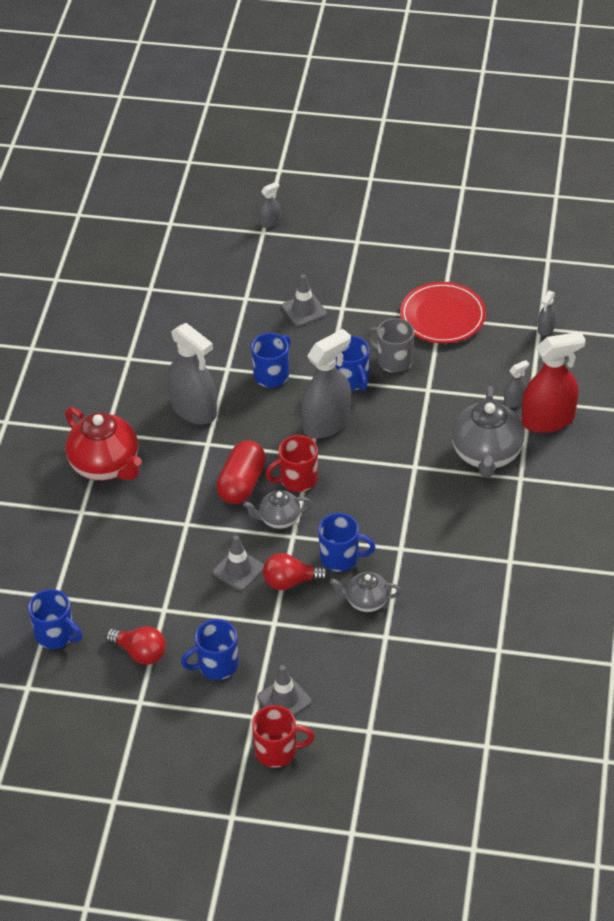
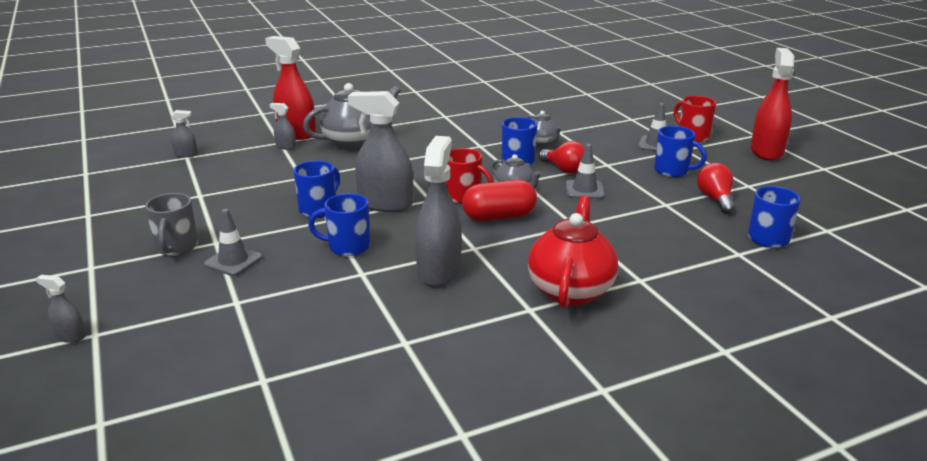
camera: 125 degrees left, 20 degrees down
grey mug [365,318,414,373] -> grey mug moved to [145,193,198,256]
red plate [400,282,486,343] -> none
none -> red spray bottle [751,48,794,161]

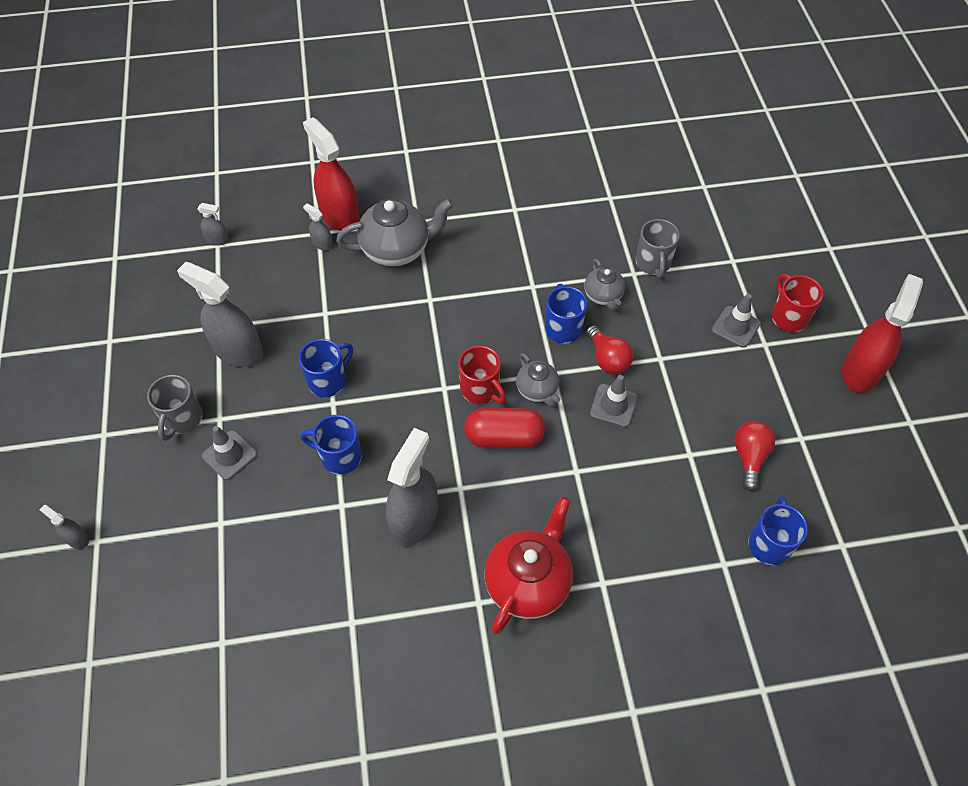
camera: 15 degrees right, 30 degrees up
grey spray bottle [348,91,413,212] -> grey spray bottle moved to [177,262,263,367]
blue mug [654,126,707,177] -> none
none -> grey mug [636,219,680,278]

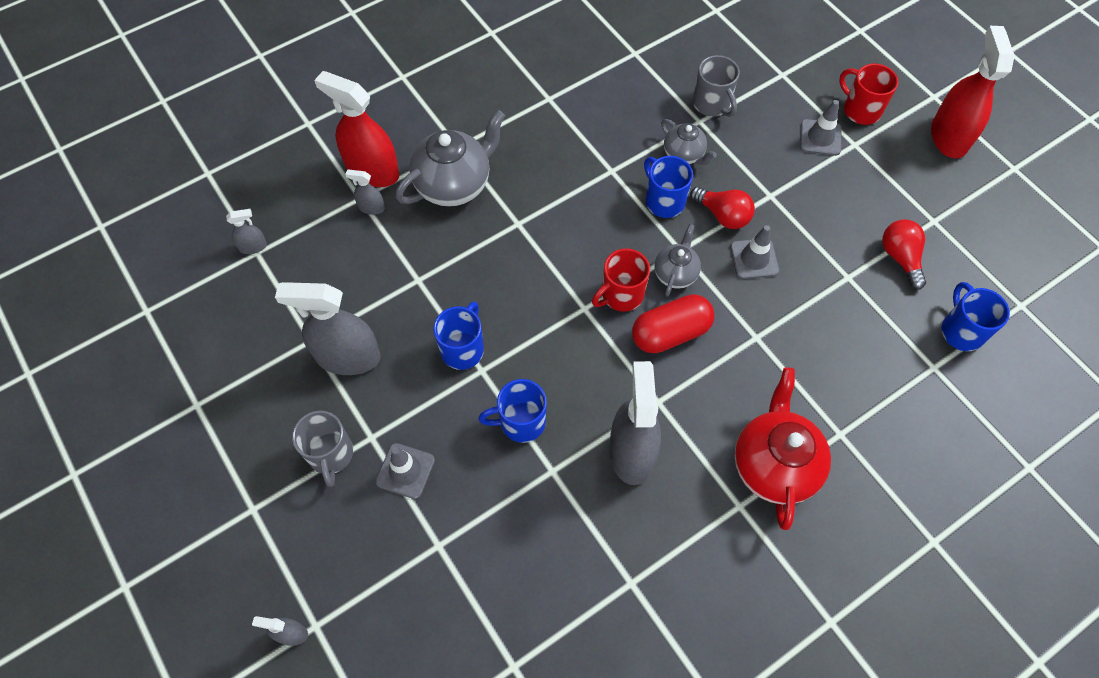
camera: 25 degrees left, 5 degrees up
red mug [458,346,506,404] -> red mug turned 120 degrees clockwise [592,248,650,312]
grey teapot [516,353,560,407] -> grey teapot turned 105 degrees counterclockwise [654,224,701,297]

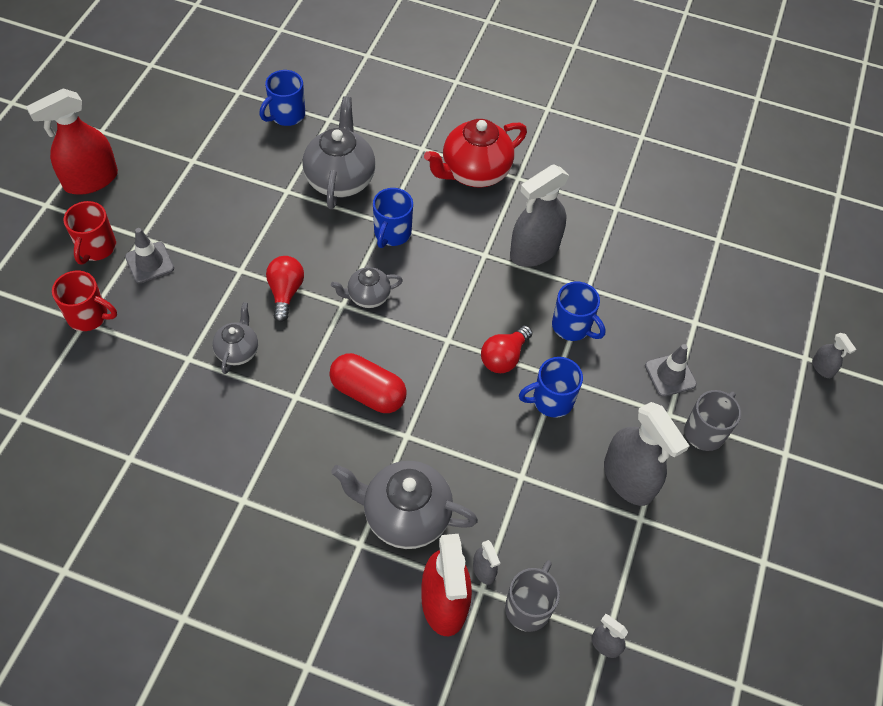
camera: 130 degrees left, 5 degrees down
red mug [592,248,650,312] -> red mug moved to [52,271,117,331]
red capsule [632,294,715,353] -> red capsule moved to [329,353,407,413]
blue mug [644,156,693,218] -> blue mug moved to [373,188,413,248]
grey mug [693,55,740,117] -> grey mug moved to [505,560,560,632]
grey traffic cone [730,225,779,279] -> none
red light bulb [882,220,926,290] -> red light bulb moved to [481,325,532,373]
none -> grey teapot [303,96,375,209]

